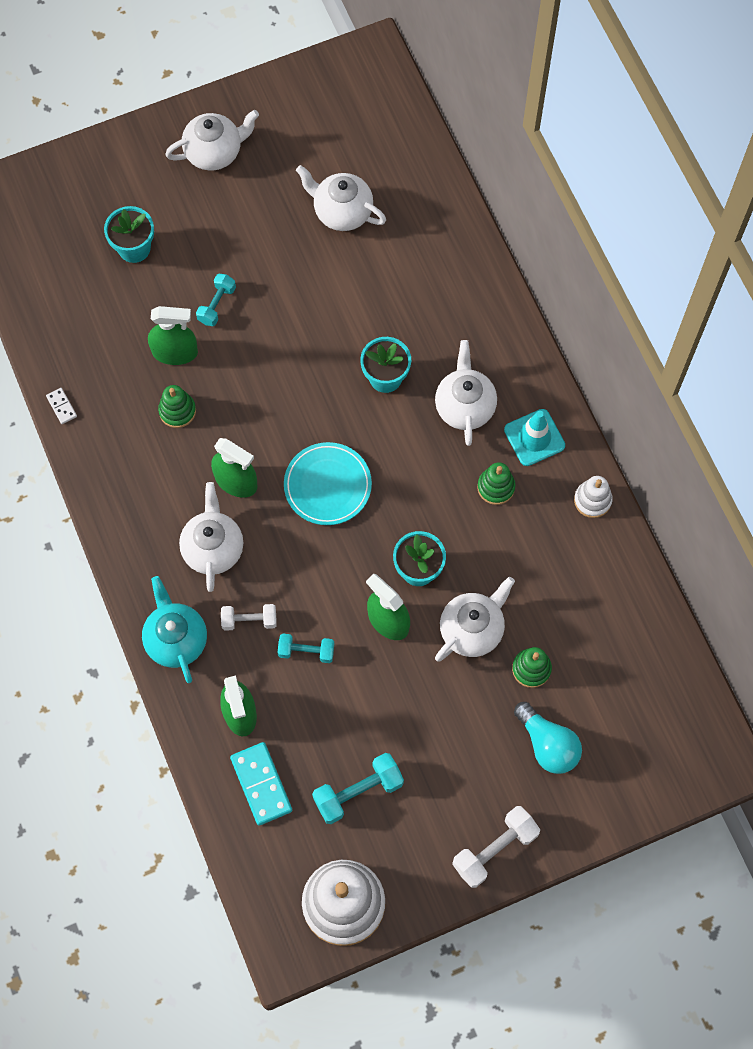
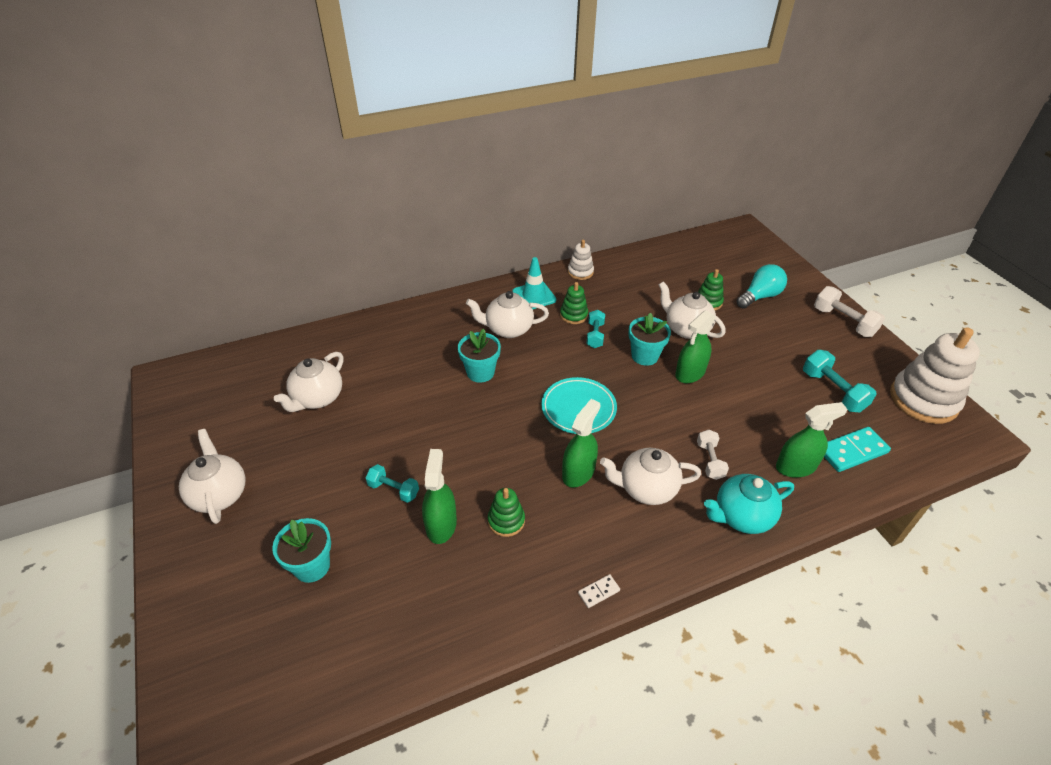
camera: 90 degrees left, 25 degrees down
white domino [46,388,77,424] -> white domino moved to [578,574,620,608]
turquoise dumbbell [278,633,334,663] -> turquoise dumbbell moved to [586,310,605,348]

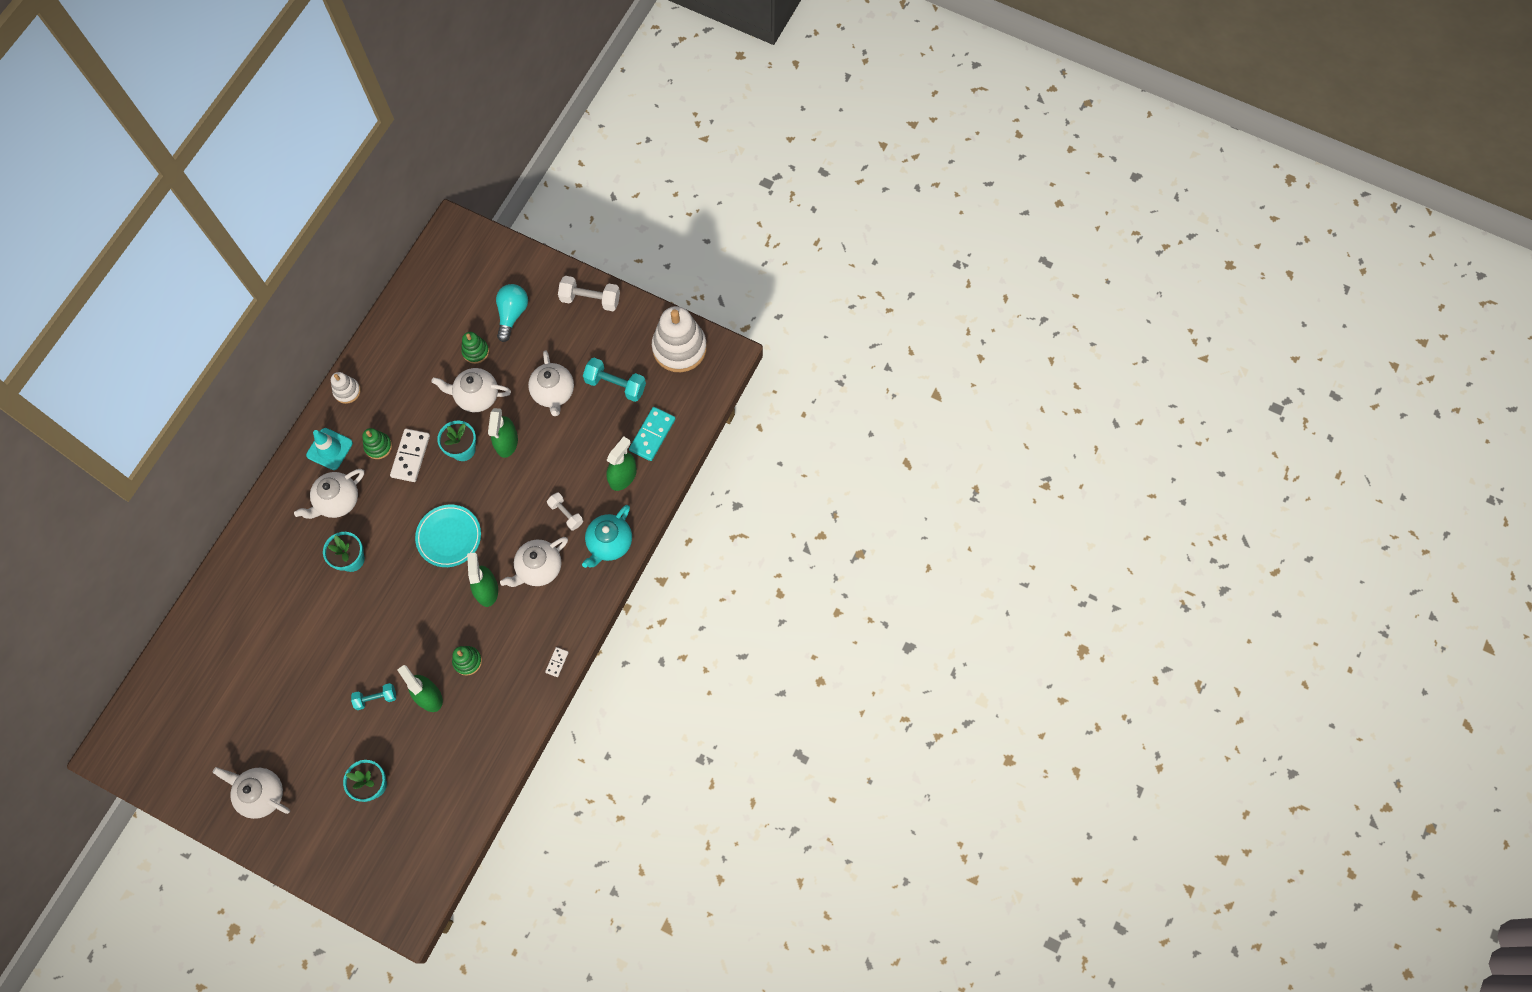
camera: 40 degrees left, 25 degrees up
white teapot [274,352,343,412] -> white teapot moved to [528,350,574,416]
turquoise dumbbell [586,310,605,348] -> white domino [390,429,430,482]

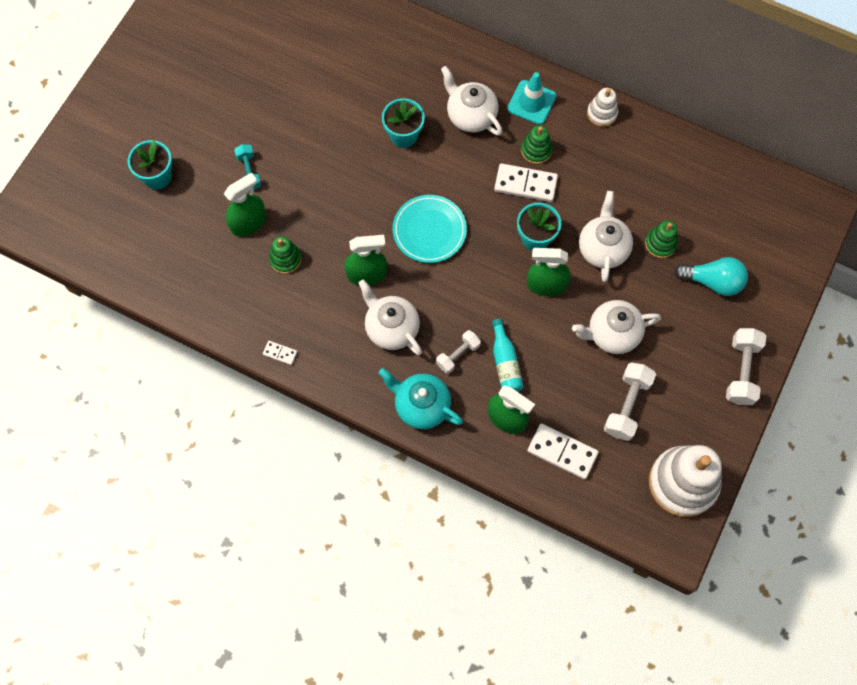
camera: 90 degrees right, 0 degrees up
white teapot [213,767,290,819] -> none
turquoise dumbbell [583,358,646,402] -> white dumbbell [604,362,656,441]
turquoise domino [629,407,676,461] -> white domino [527,423,599,480]
none -> turquoise bottle [492,319,524,392]

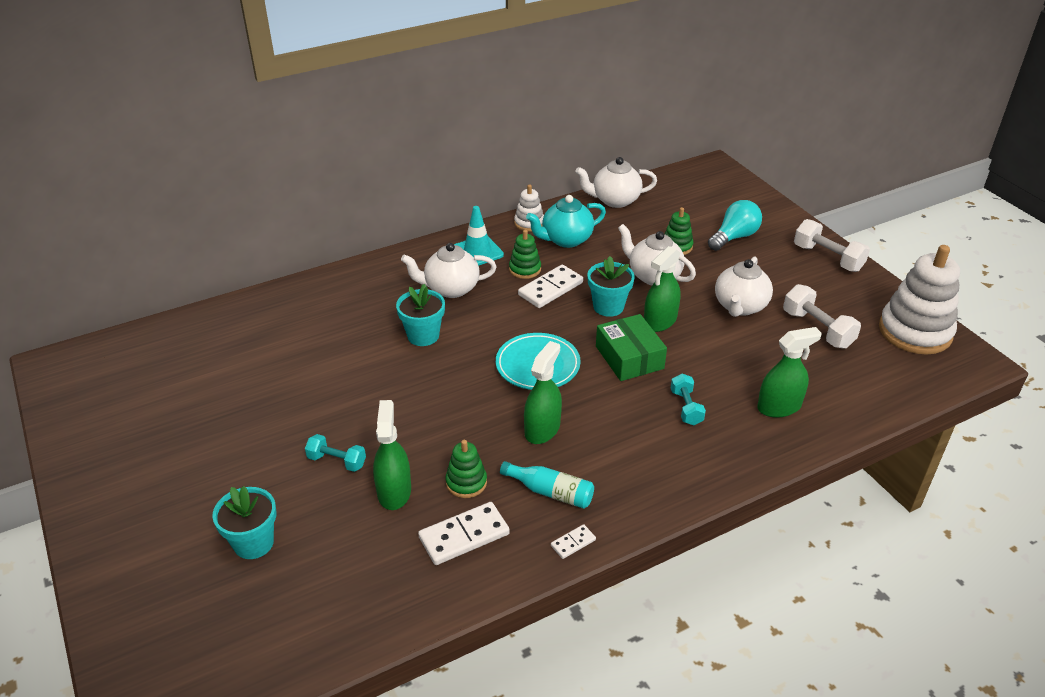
camera: 55 degrees left, 30 degrees down
white teapot [358,279,422,355] -> white teapot moved to [575,157,657,208]
turquoise teapot [379,368,463,429] -> turquoise teapot moved to [526,195,606,248]
white dumbbell [436,330,481,374] -> turquoise dumbbell [671,374,706,425]
turquoise bottle [492,319,524,392] -> turquoise bottle moved to [500,461,594,509]
white domino [527,423,599,480] -> white domino moved to [418,502,510,565]
none -> green box [596,314,667,381]

